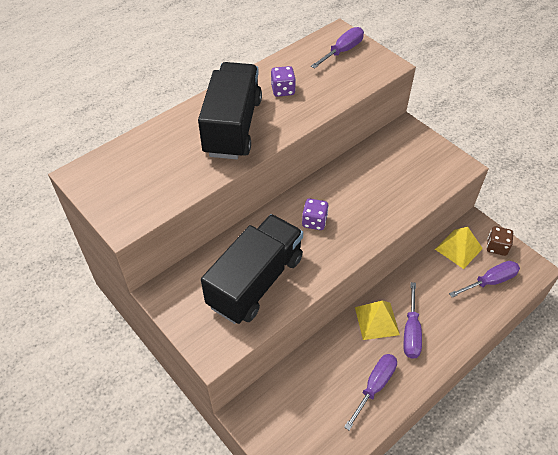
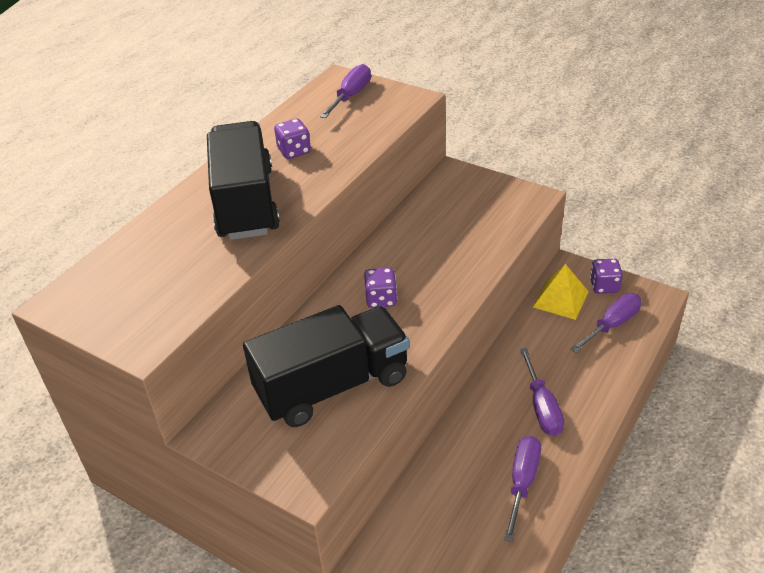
camera: 15 degrees left, 10 degrees down
black truck [201,214,303,324] -> black truck turned 45 degrees clockwise [243,305,409,427]
yellow pyramid [355,301,400,340] -> none
brown dice [487,226,513,256] -> purple dice [590,259,623,294]

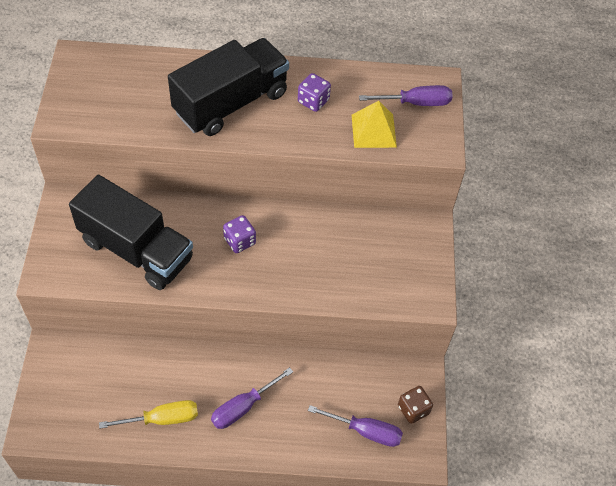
camera: 55 degrees right, 15 degrees up
purple screwdriver [504,436,541,542] -> yellow screwdriver [99,400,198,429]
yellow pyramid [533,264,589,320] -> yellow pyramid moved to [352,101,397,148]
purple dice [590,259,623,294] -> brown dice [398,386,433,424]

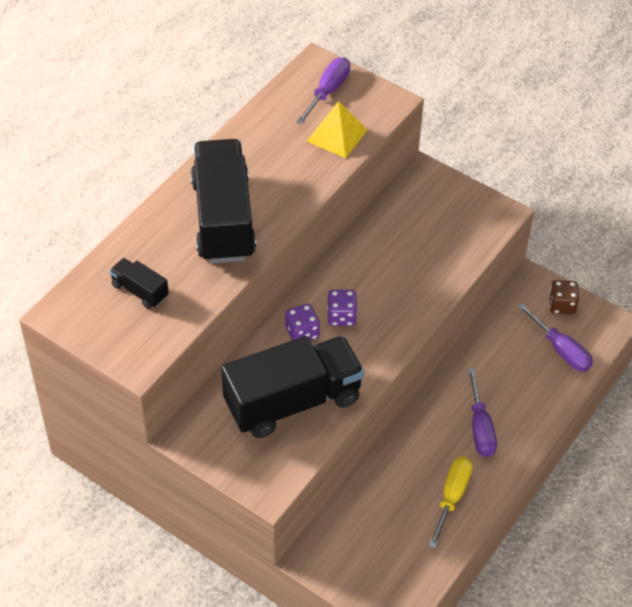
camera: 55 degrees left, 5 degrees down
purple dice [298,73,331,112] -> purple dice moved to [285,304,320,341]
purple screwdriver [308,405,403,447] -> purple screwdriver turned 90 degrees clockwise [517,303,593,372]
none -> black truck [109,258,169,309]

